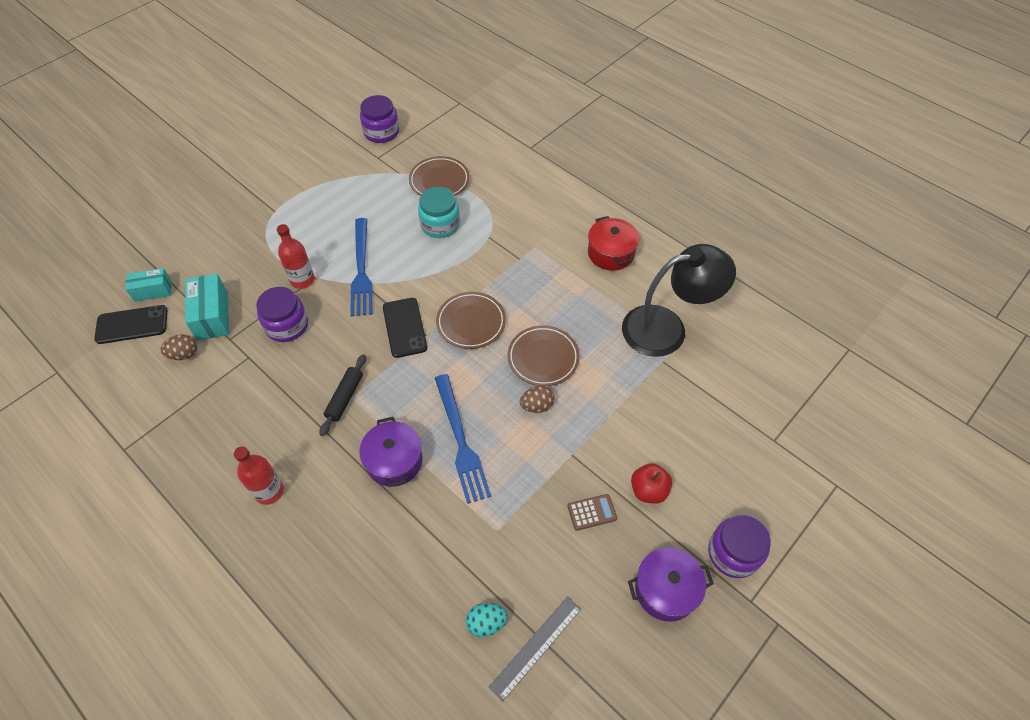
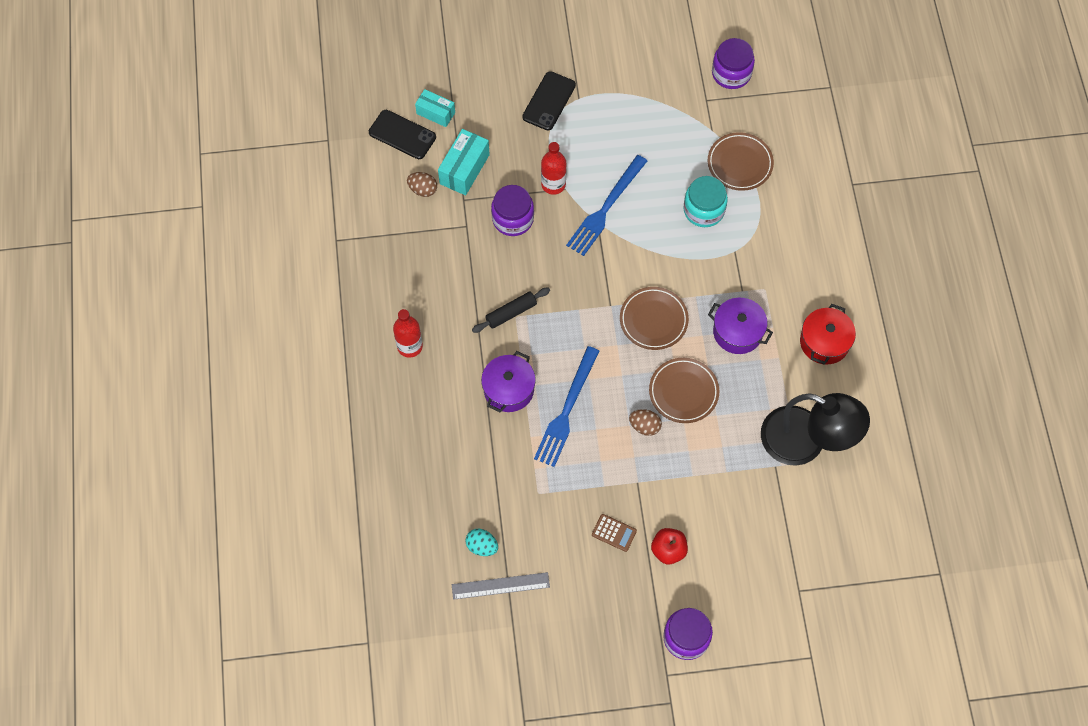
camera: 40 degrees right, 10 degrees up
black phone [383,298,428,358] -> black phone moved to [522,71,576,130]
purple pot [628,548,714,622] -> purple pot moved to [708,298,773,354]

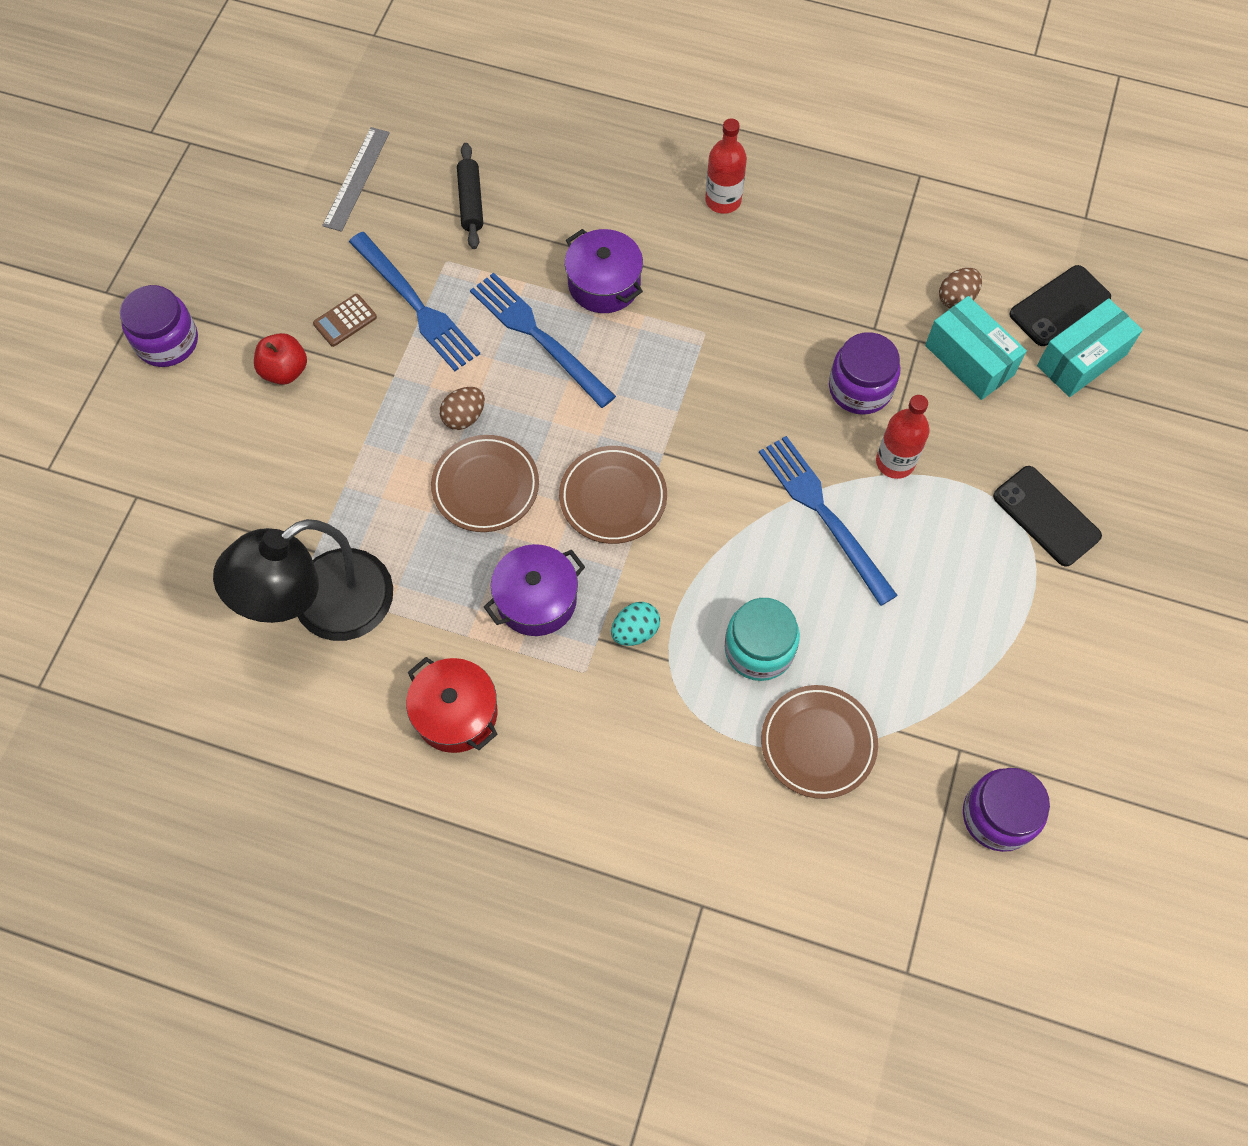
camera: 115 degrees right, 0 degrees up
turquoise box [415,89,455,127] -> turquoise box [1037,298,1143,397], size x1.51
turquoise egg [466,529,498,556] -> turquoise egg moved to [611,602,660,646]
black rolling pin [472,288,550,333] -> black rolling pin moved to [457,143,483,249]
none -> blue fork [349,232,480,371]

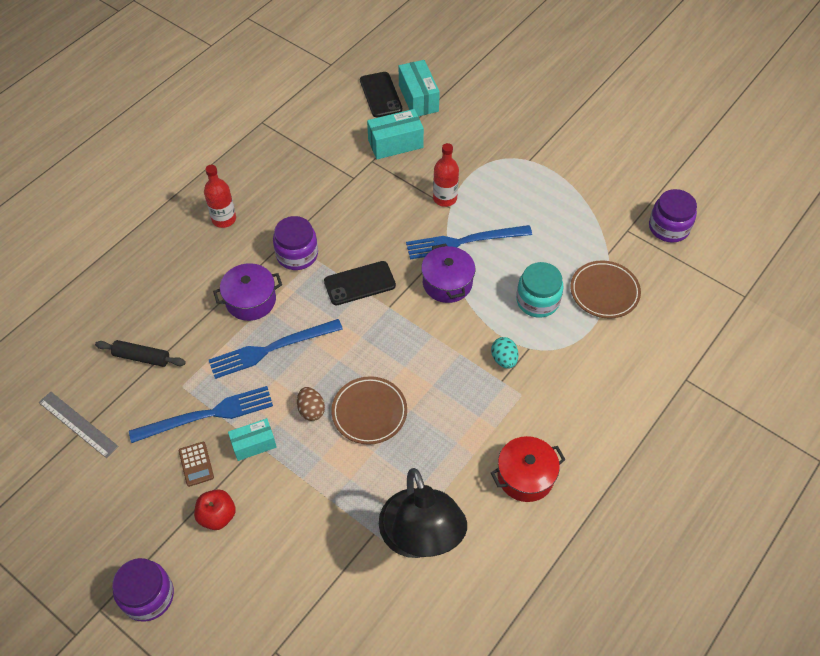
camera: 70 degrees left, 10 degrees down
purple pot [484,544,585,636] -> purple pot moved to [421,243,475,303]
brown plate [559,446,667,544] -> none
purple jar [829,332,900,415] -> purple jar moved to [273,216,318,270]
brown egg [939,268,982,309] -> none
black phone [993,466,1102,567] -> black phone moved to [324,261,396,305]
none -> turquoise box [228,418,277,461]

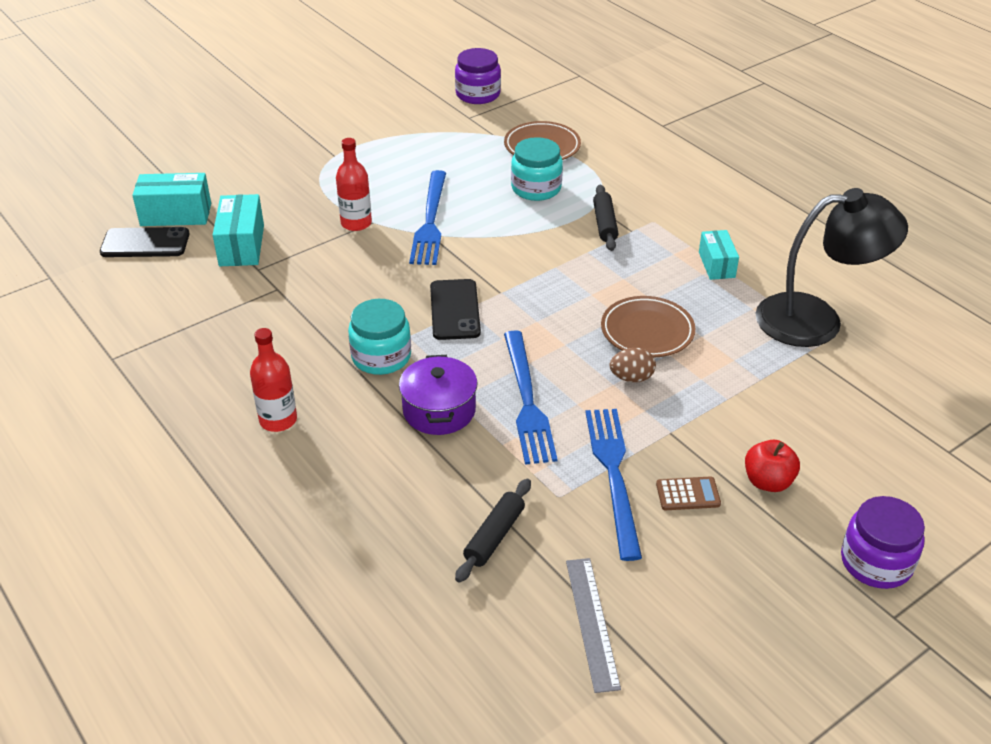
camera: 75 degrees left, 15 degrees down
grey ruler [39,392,119,458] -> grey ruler turned 60 degrees counterclockwise [566,558,621,693]
turquoise box [228,418,277,461] -> turquoise box moved to [699,230,739,280]
purple jar [273,216,318,270] -> turquoise jar [348,299,411,375]
purple pot [421,243,475,303] -> none
turquoise egg [491,337,518,369] -> black rolling pin [593,185,618,251]
red pot [491,436,566,502] -> none

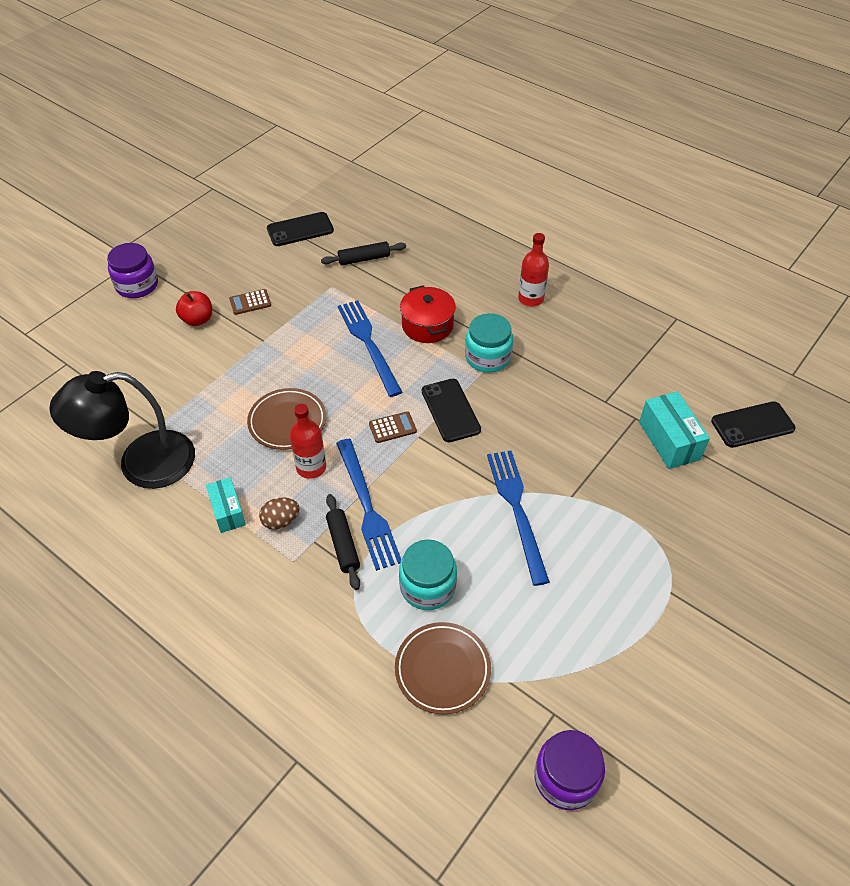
camera: 165 degrees right, 10 degrees up
turquoise box [132,173,211,226] -> none
red bottle [336,138,372,231] -> red bottle moved to [290,404,326,479]
purple pot [399,355,477,435] -> red pot [400,285,456,343]
black rolling pin [455,479,531,583] -> black rolling pin turned 60 degrees clockwise [321,242,406,265]
grey ruler [566,558,621,693] -> black phone [267,212,334,246]
blue fork [585,409,642,561] -> blue fork moved to [336,439,401,571]
brown egg [610,348,656,382] -> brown egg moved to [259,498,300,530]
none -> brown calculator [369,411,417,443]

